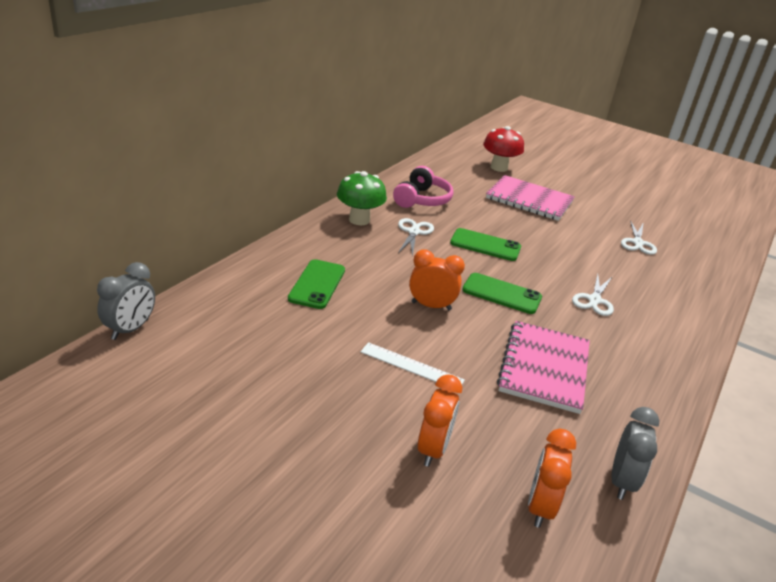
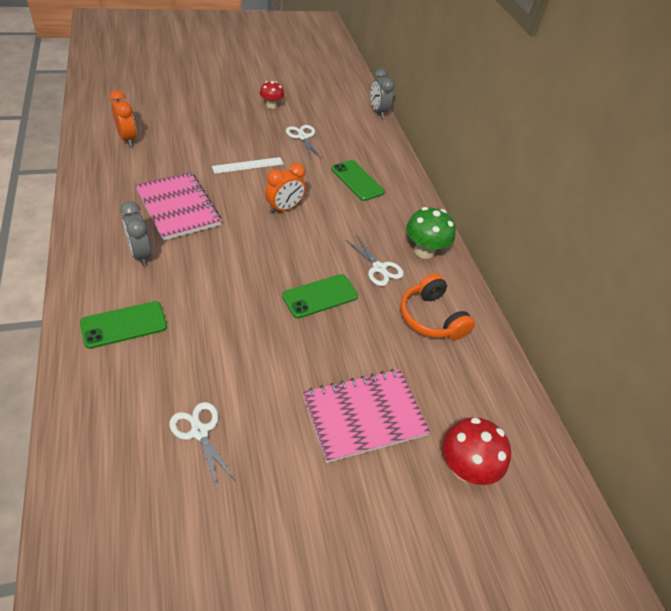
camera: 130 degrees right, 15 degrees up
pink headphones [393,166,453,208] -> orange headphones [400,273,475,340]
orange clock [418,374,462,467] -> none
green phone [462,273,542,314] -> green phone moved to [80,301,167,349]
white scissors [572,274,614,316] -> white scissors moved to [286,125,322,159]
grey clock [611,407,659,500] -> grey clock moved to [120,201,151,266]
none -> red mushroom [260,81,284,109]

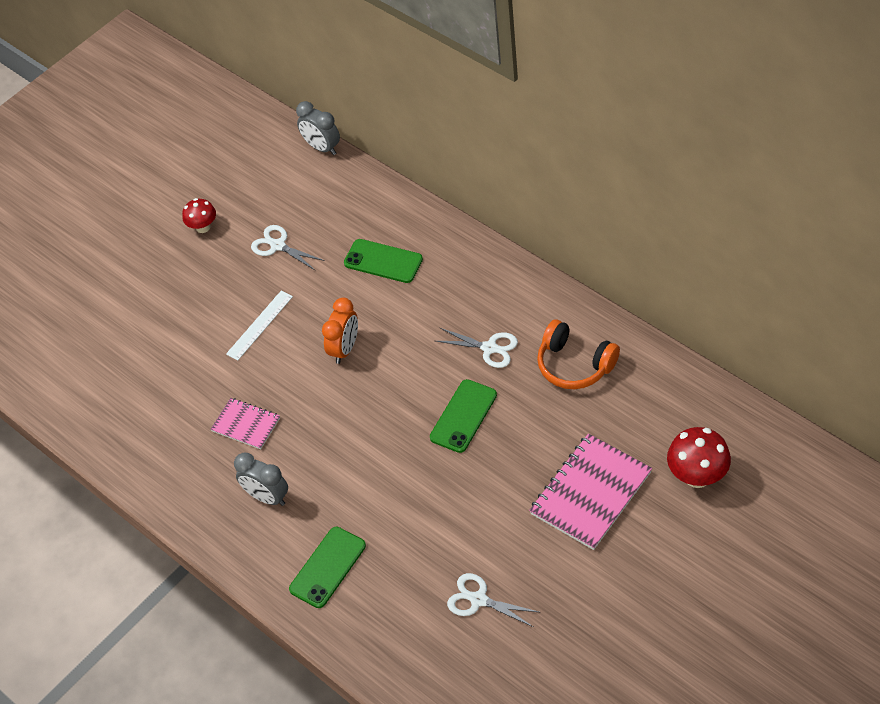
camera: 20 degrees left, 5 degrees up
orange clock [110,90,136,146] -> none
pink notebook [135,172,221,241] -> pink notebook [211,398,280,449], size x0.57
green mushroom [406,207,456,259] -> none

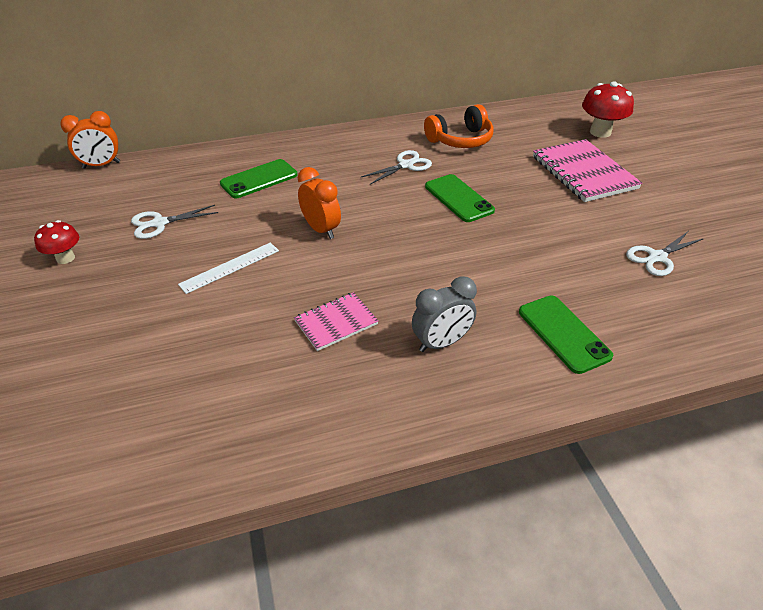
camera: 65 degrees left, 10 degrees down
white ruler [226,291,293,361] -> white ruler turned 75 degrees clockwise [178,242,279,294]
grey clock [296,101,340,155] -> orange clock [60,111,120,169]

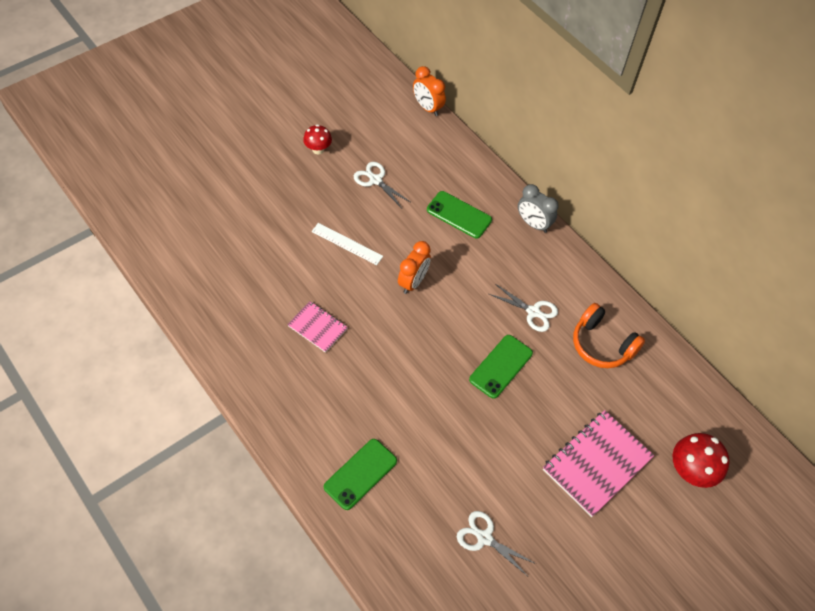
camera: 65 degrees right, 15 degrees up
grey clock [412,276,477,352] -> grey clock moved to [518,184,559,233]

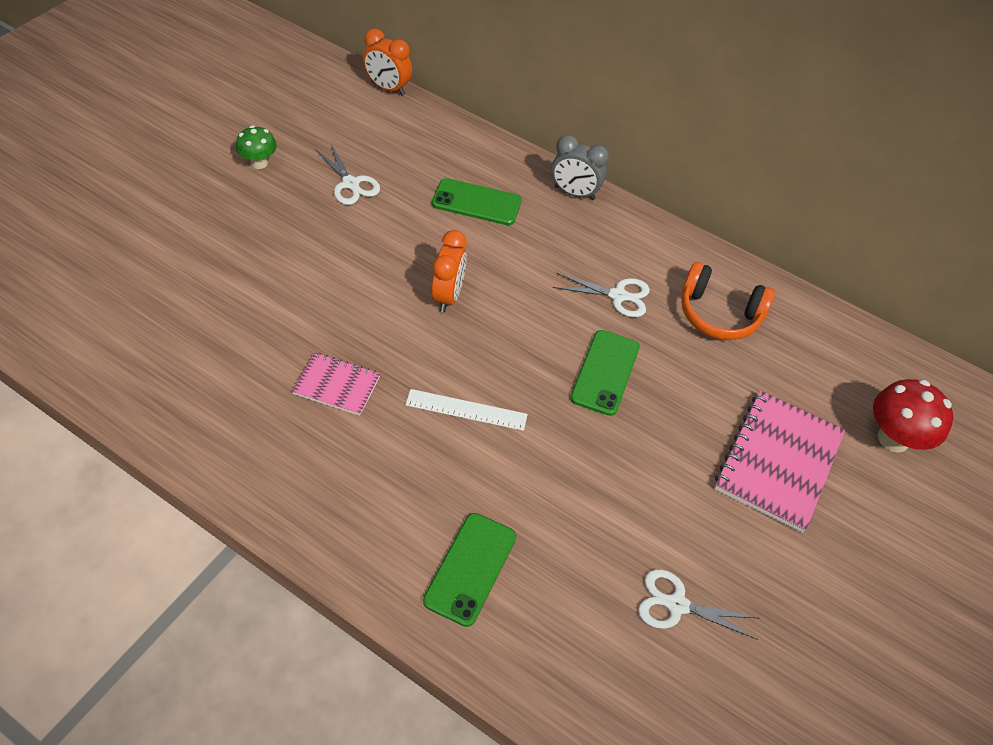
camera: 20 degrees left, 5 degrees down
red mushroom [303,125,332,154] -> green mushroom [236,126,277,169]
white ruler [311,223,383,265] -> white ruler moved to [405,389,528,431]
white scissors [354,162,411,208] -> white scissors turned 150 degrees counterclockwise [315,144,380,205]

